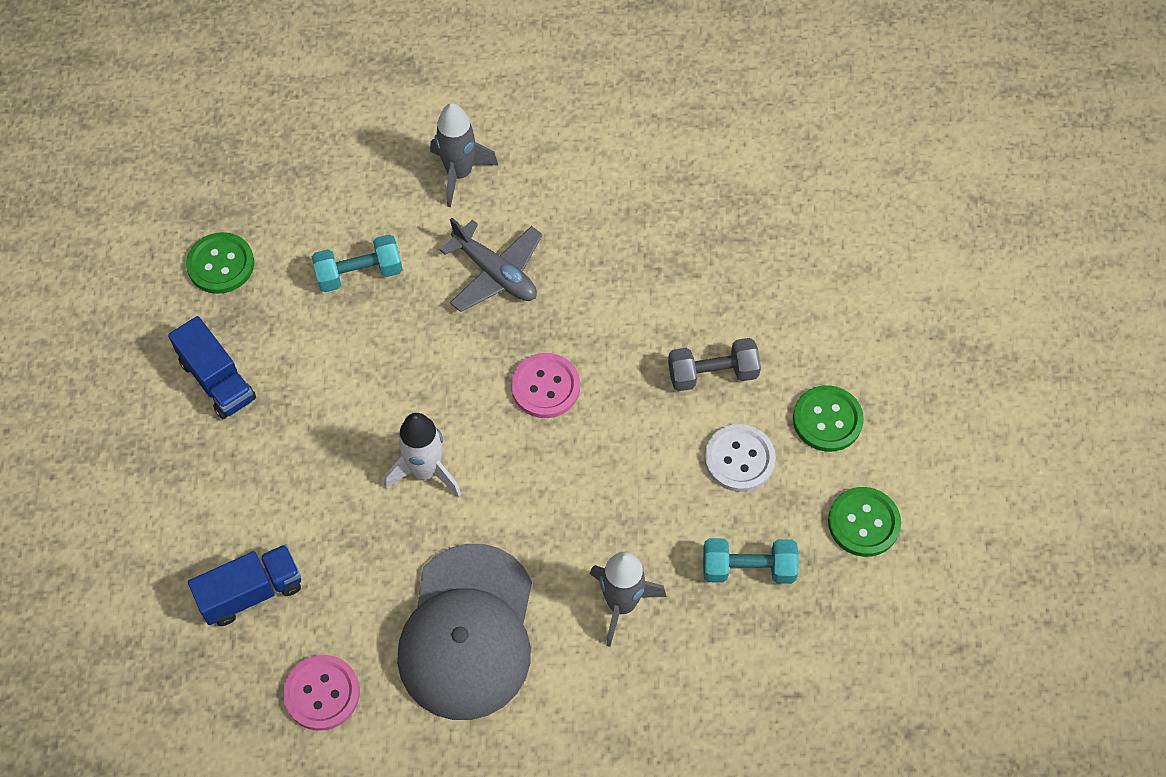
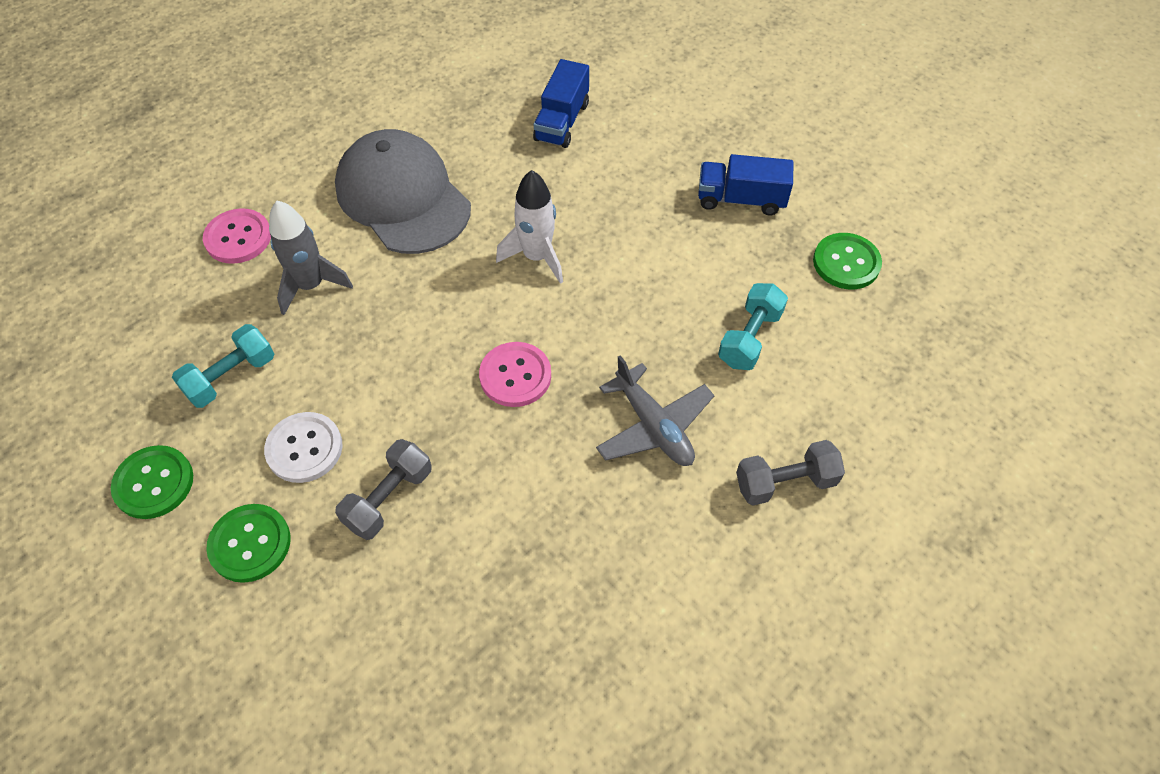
camera: 135 degrees right, 5 degrees down
pink button [283,655,360,731] -> pink button moved to [203,208,271,264]
grey rocket [430,103,499,207] -> grey dumbbell [736,440,845,505]
grey plane [440,218,543,312] -> grey plane turned 120 degrees counterclockwise [596,355,715,466]

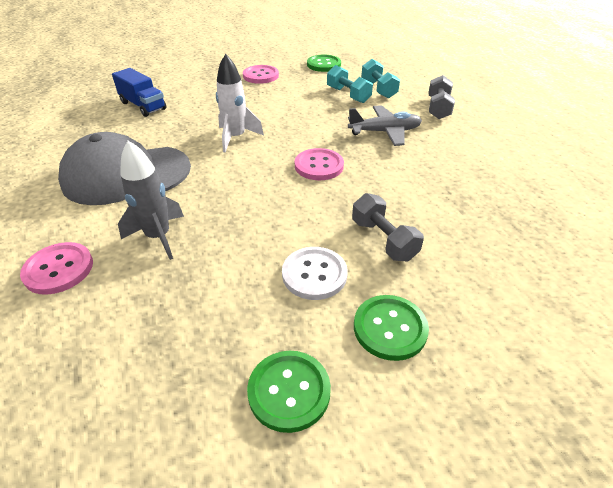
camera: 65 degrees left, 15 degrees down
turquoise dumbbell [172,324,274,408] -> turquoise dumbbell moved to [361,59,400,99]
blue truck [698,154,793,215] -> pink button [243,65,279,84]

